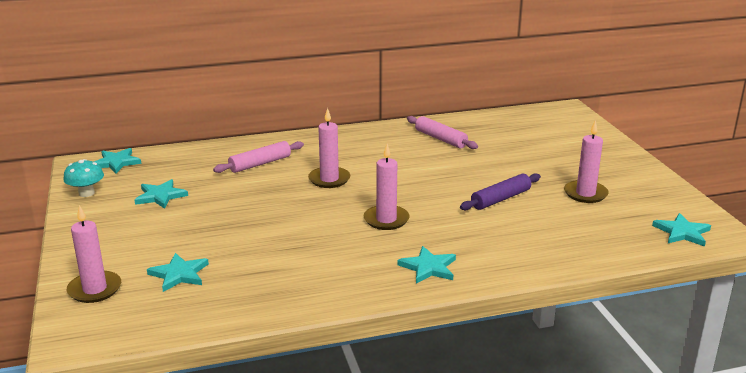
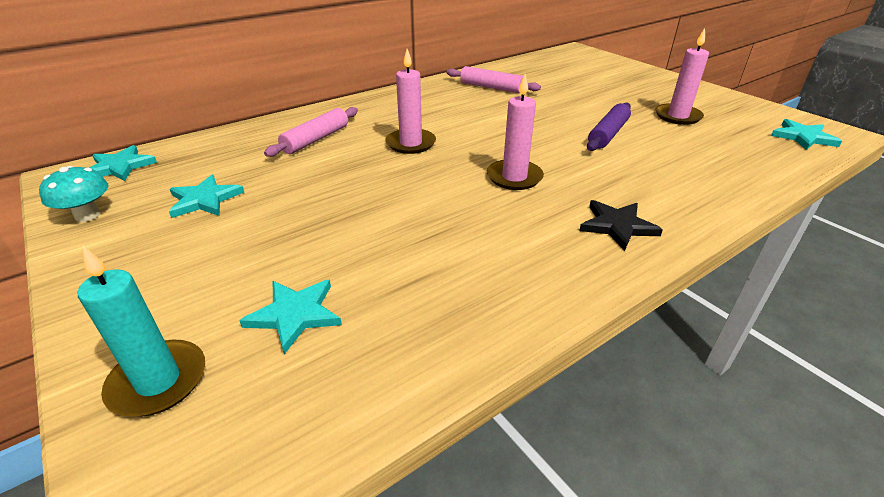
camera: 20 degrees left, 10 degrees up
pink candle [66,205,121,303] -> turquoise candle [78,245,205,417]
turquoise star [397,246,456,284] -> black star [579,200,663,251]

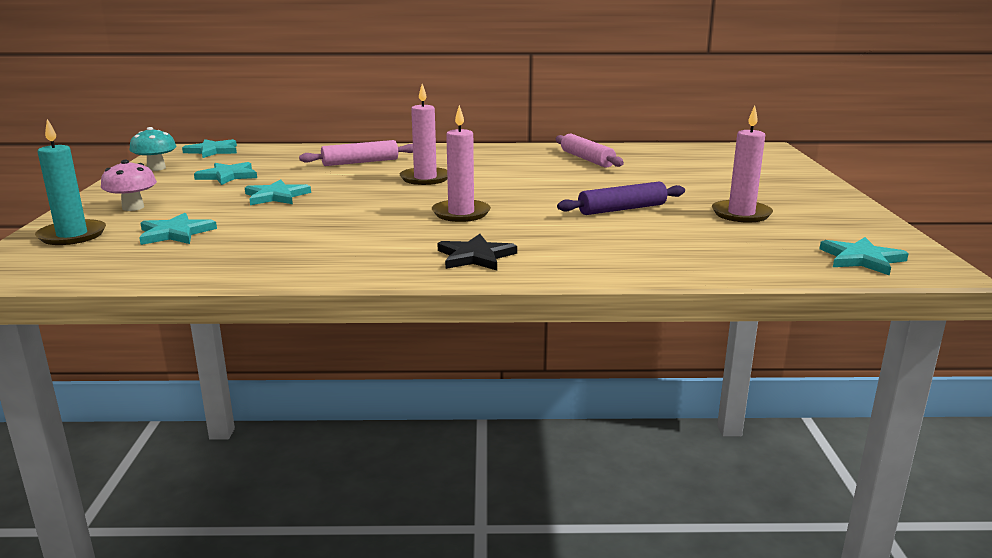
camera: 35 degrees right, 15 degrees down
none -> pink mushroom [101,160,157,211]
none -> turquoise star [245,179,311,205]

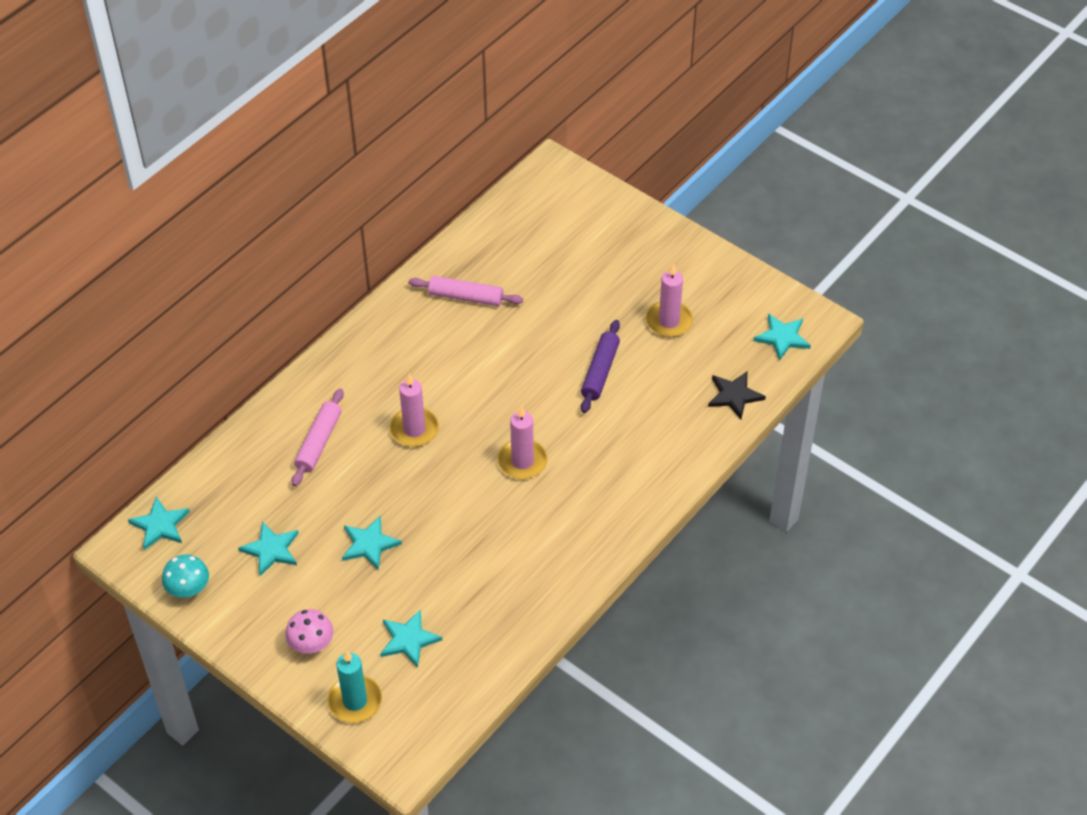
camera: 50 degrees left, 30 degrees up
black star [437,234,517,271] -> black star moved to [708,372,766,419]

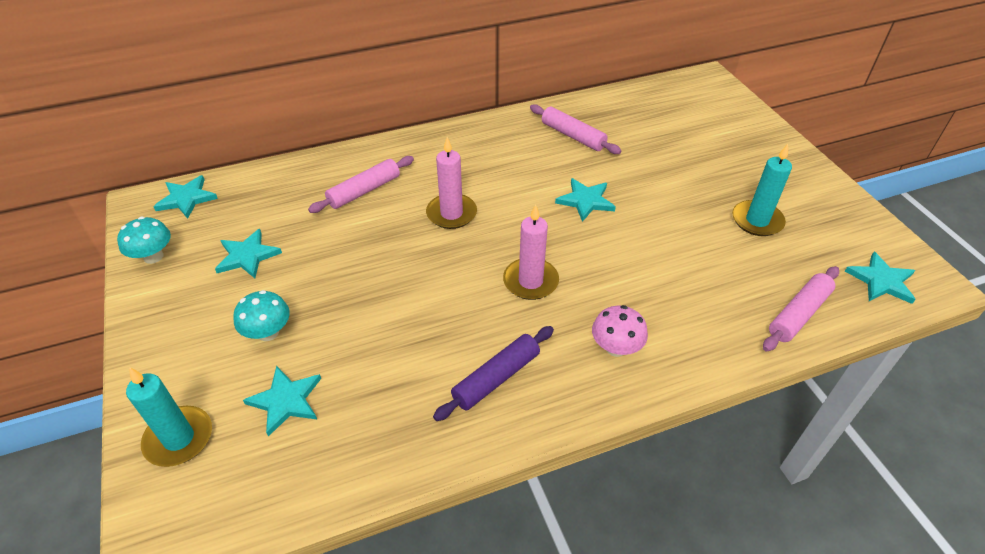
camera: 30 degrees right, 5 degrees down
pink mushroom [285,609,333,654] -> pink mushroom moved to [592,305,648,357]
turquoise star [342,516,402,570] -> turquoise star moved to [555,178,616,222]
purple rolling pin [581,320,620,413] -> purple rolling pin moved to [433,326,554,421]
pink candle [646,263,693,337] -> turquoise candle [732,144,792,236]
black star [708,372,766,419] -> pink rolling pin [763,266,839,352]
none -> turquoise mushroom [233,290,290,341]

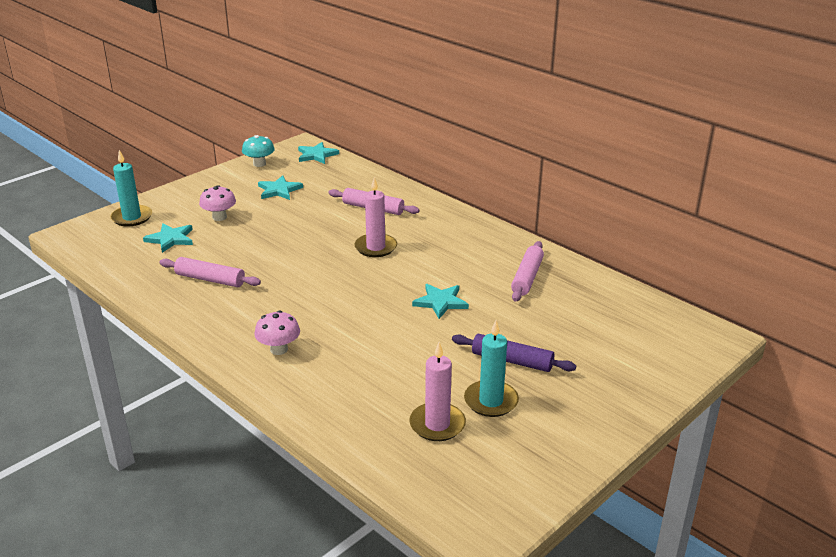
camera: 65 degrees right, 15 degrees down
turquoise mushroom [233,290,290,341] -> pink mushroom [199,185,236,221]
purple rolling pin [433,326,554,421] -> purple rolling pin moved to [452,334,576,372]
pink candle [503,204,559,300] -> pink candle moved to [409,342,466,441]
pink rolling pin [763,266,839,352] -> pink rolling pin moved to [159,257,261,287]
turquoise star [845,252,916,304] -> none

